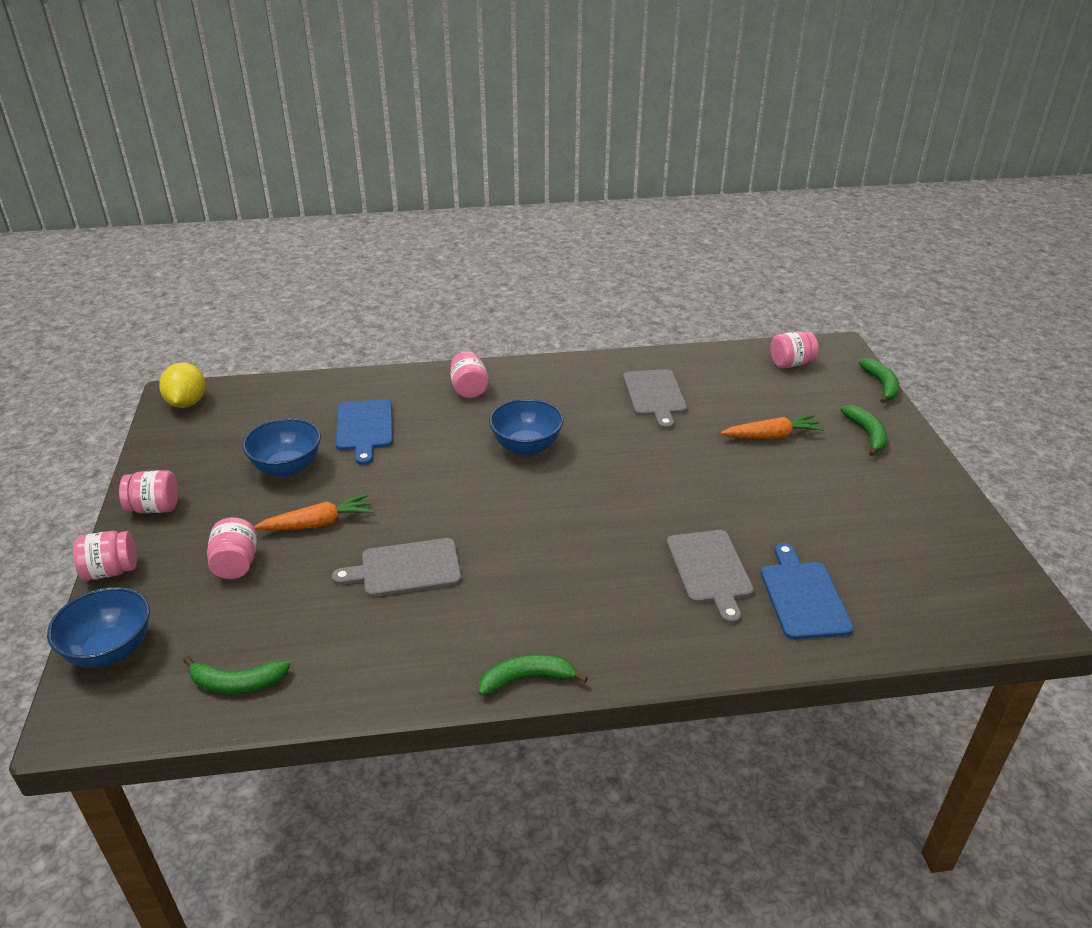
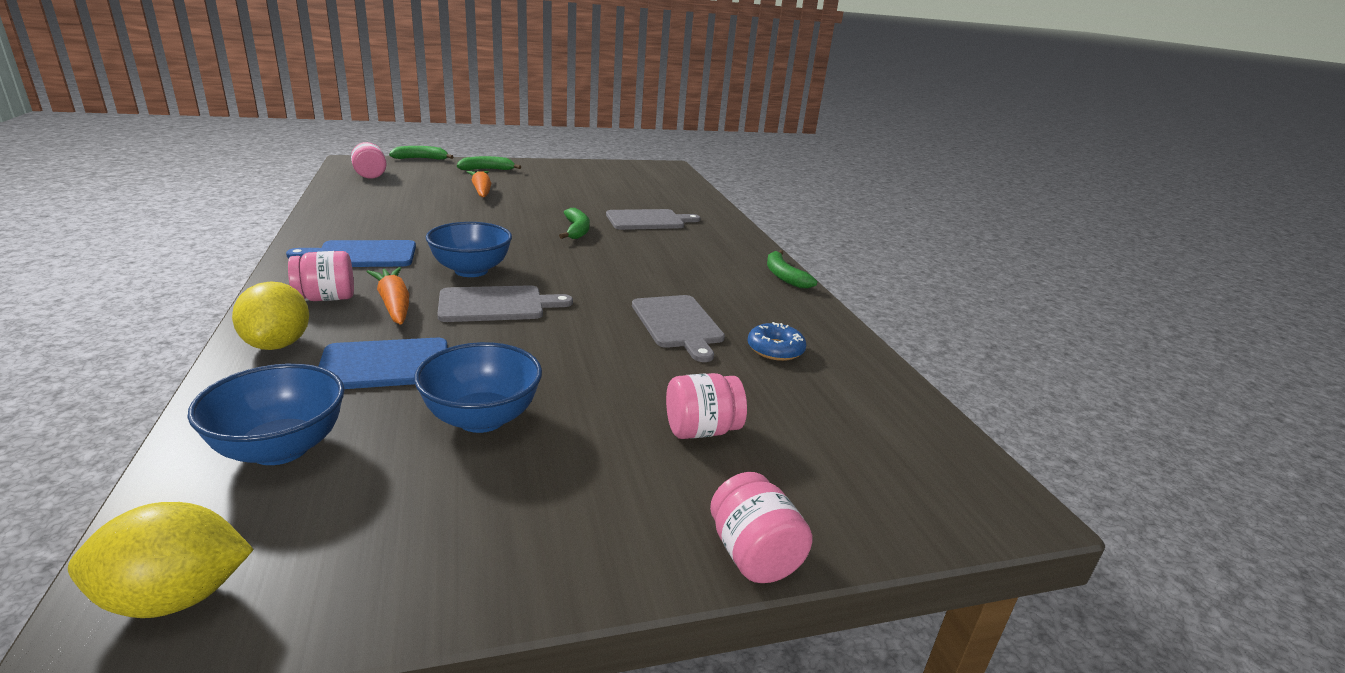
camera: 100 degrees left, 10 degrees down
blue bowl [47,587,150,668] -> blue bowl moved to [187,364,345,465]
pink jar [119,470,178,513] -> none
green banana [183,656,291,694] -> green banana moved to [559,208,590,239]
orange carrot [254,494,374,530] -> orange carrot moved to [367,267,409,325]
grey cutting board [623,369,687,429] -> grey cutting board moved to [437,285,573,322]
blue cutting board [761,543,854,640] -> blue cutting board moved to [286,240,416,267]
none -> yellow lemon [232,281,309,350]
none -> blue donut [748,322,806,361]

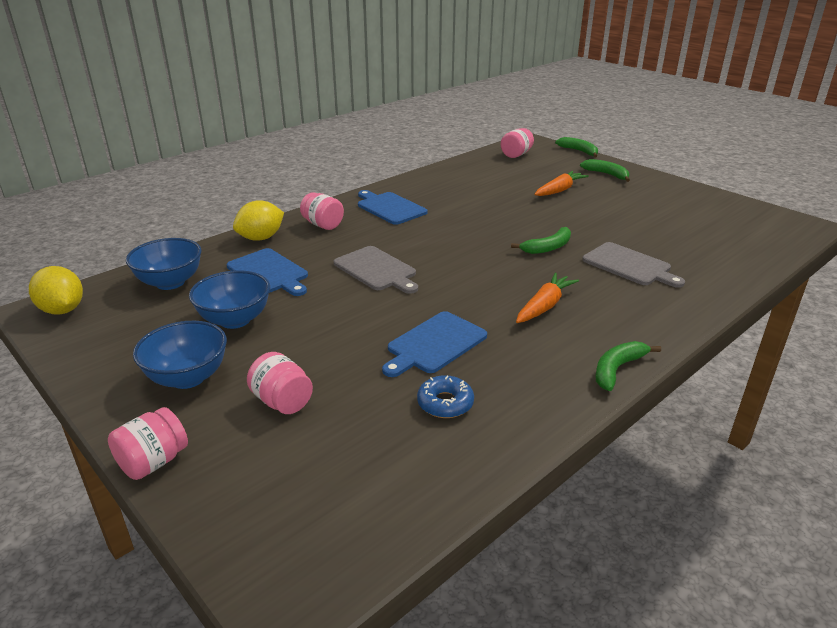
camera: 65 degrees right, 5 degrees up
orange carrot [367,267,409,325] -> orange carrot moved to [516,273,579,323]
blue bowl [426,222,512,277] -> blue bowl moved to [133,321,227,389]
grey cutting board [632,295,725,362] -> blue cutting board [382,311,487,377]

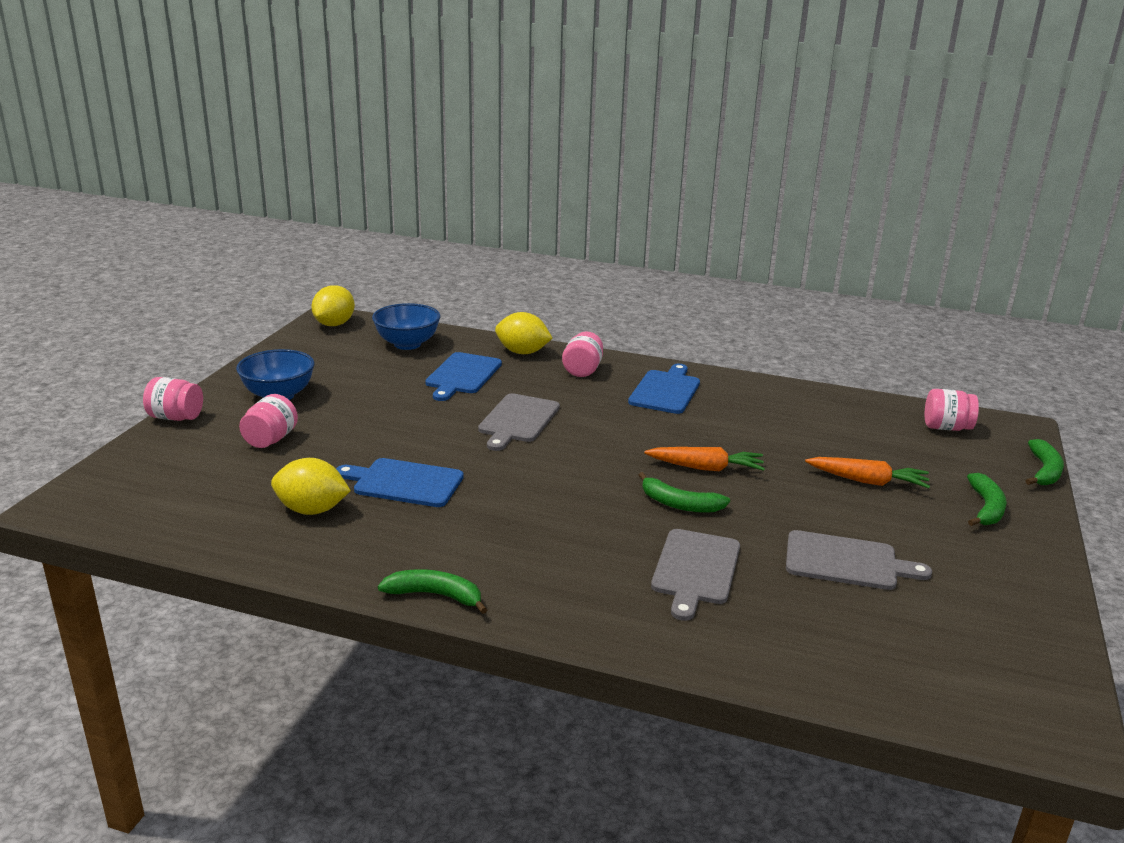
camera: 60 degrees right, 5 degrees down
blue bowl [189,270,270,329] -> none
blue donut [417,375,474,418] -> yellow lemon [271,458,351,515]
orange carrot [516,273,579,323] -> orange carrot moved to [644,447,765,471]
none -> grey cutting board [786,530,932,590]

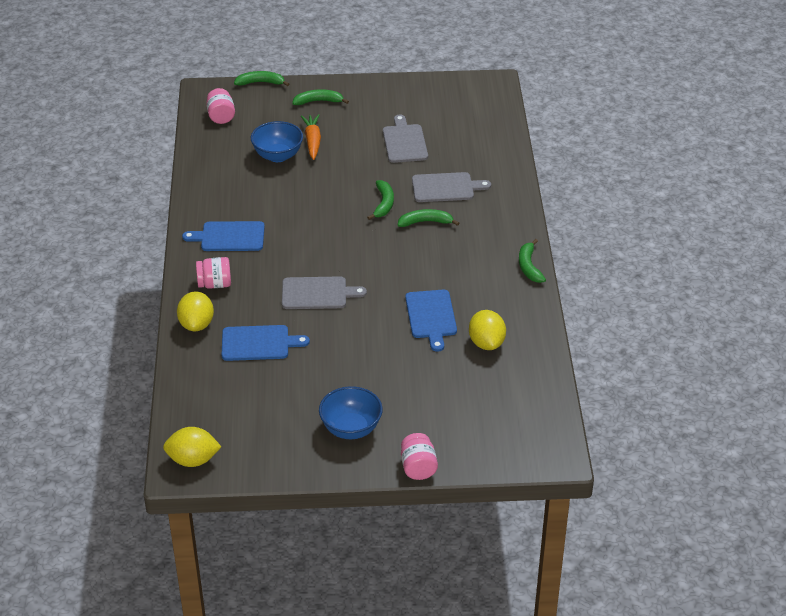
camera: 110 degrees left, 15 degrees up
pink jar [239,394,298,448] -> none
blue bowl [372,303,440,350] -> blue bowl moved to [251,121,303,162]
orange carrot [644,447,765,471] -> none
none -> green banana [398,209,459,227]

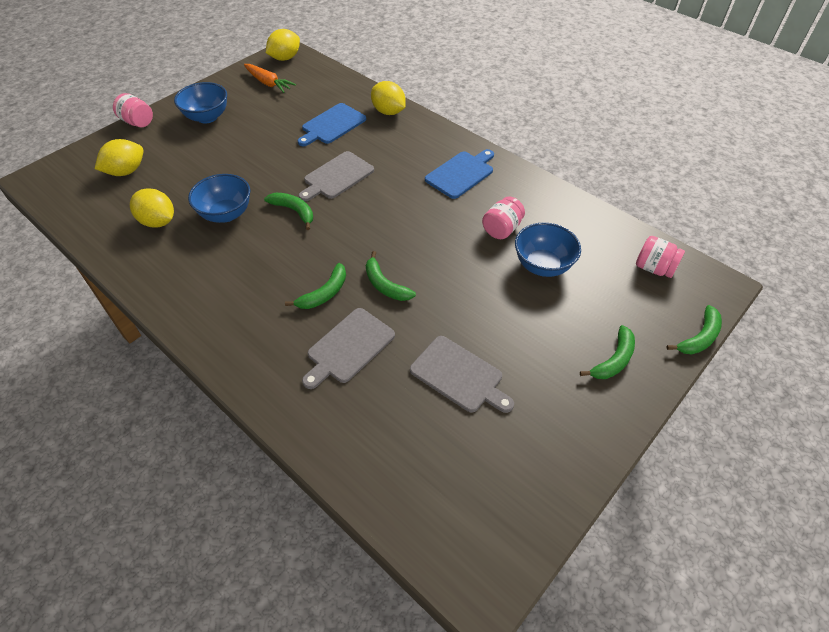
camera: 135 degrees right, 10 degrees up
pink jar [196,257,231,289] -> pink jar moved to [482,196,525,239]
orange carrot [301,114,321,160] -> orange carrot moved to [244,64,296,93]
blue cutting board [405,290,457,352] -> blue bowl [188,174,250,223]
green banana [519,239,546,283] -> green banana moved to [264,193,313,230]
none -> yellow lemon [95,139,144,176]

